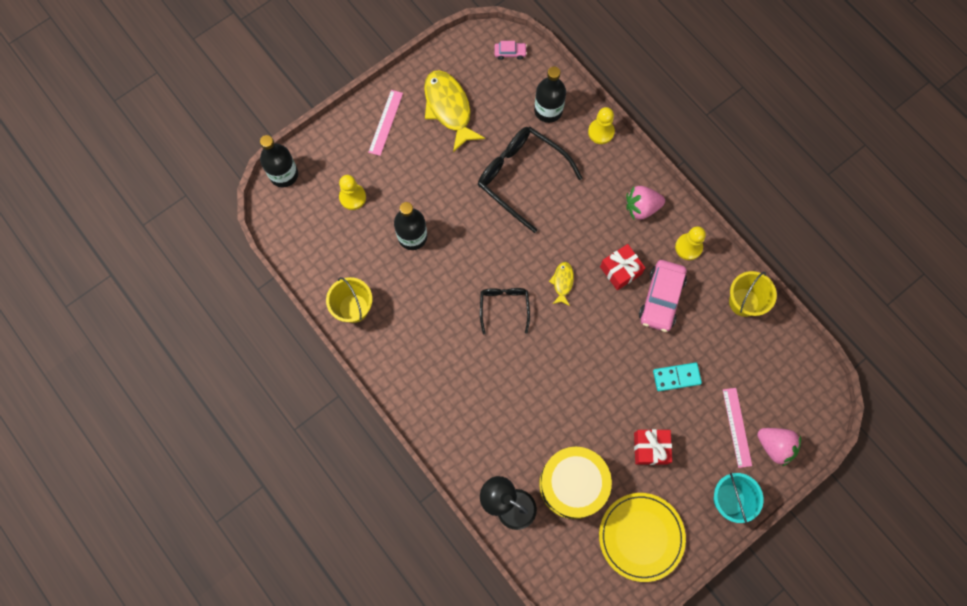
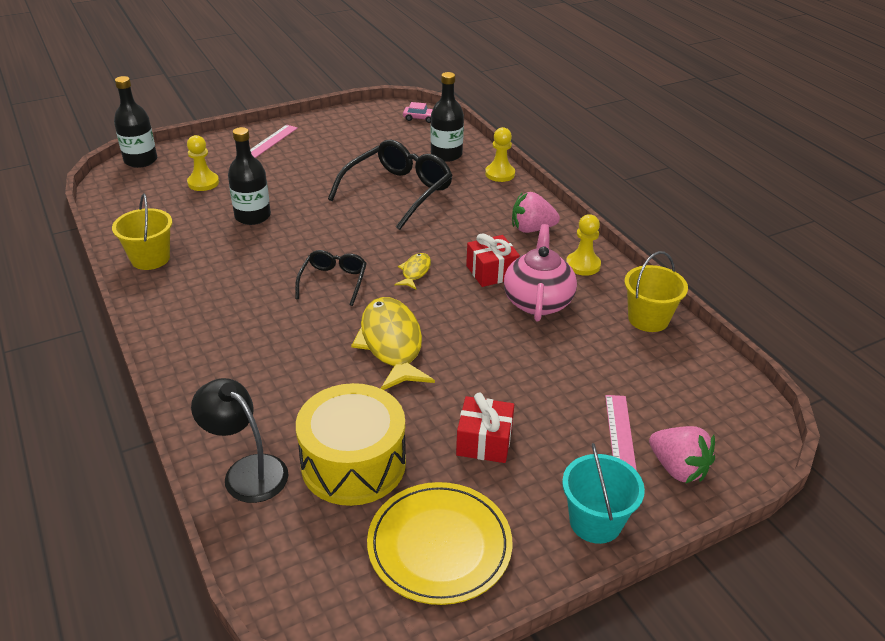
camera: 10 degrees right, 35 degrees down
yellow fish [424,70,485,152] -> yellow fish moved to [351,297,435,390]
black glasses [478,127,583,233] -> black glasses turned 75 degrees clockwise [328,140,453,230]
pink car [639,260,687,332] -> pink teapot [504,224,577,322]
turquoise domino [653,363,702,391] -> none

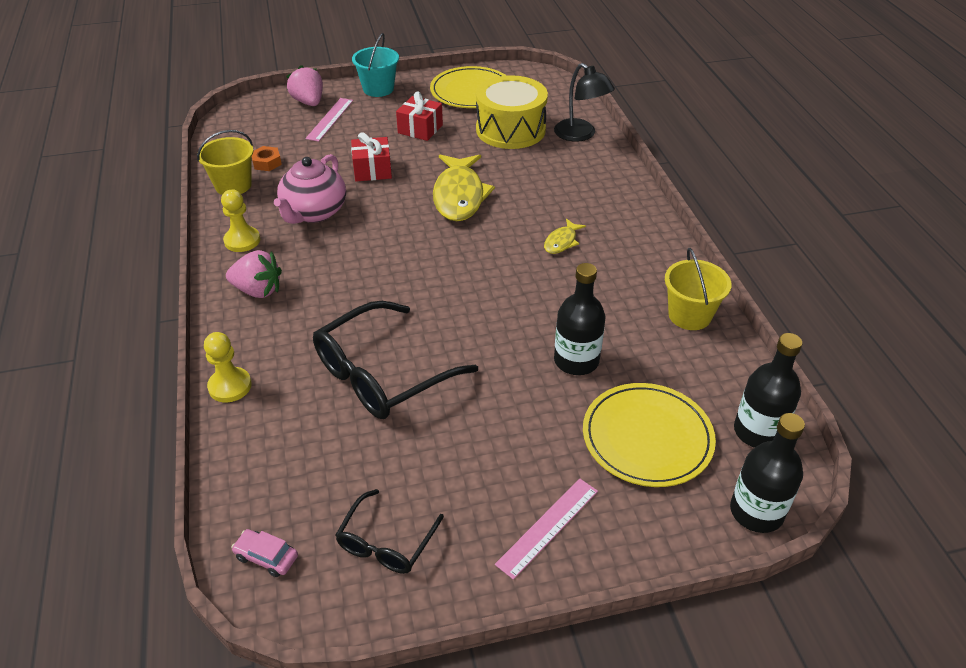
camera: 165 degrees left, 5 degrees up
yellow pawn [187,135,219,191] -> yellow plate [583,383,716,487]
black glasses [295,250,367,306] -> black glasses moved to [335,489,444,574]
yellow fish [395,253,431,289] -> yellow fish moved to [544,219,586,254]
black bottle [430,72,464,162] -> black bottle moved to [734,333,802,448]
red gift [466,233,520,287] -> red gift moved to [351,132,392,181]
none -> orange nut [252,146,282,171]

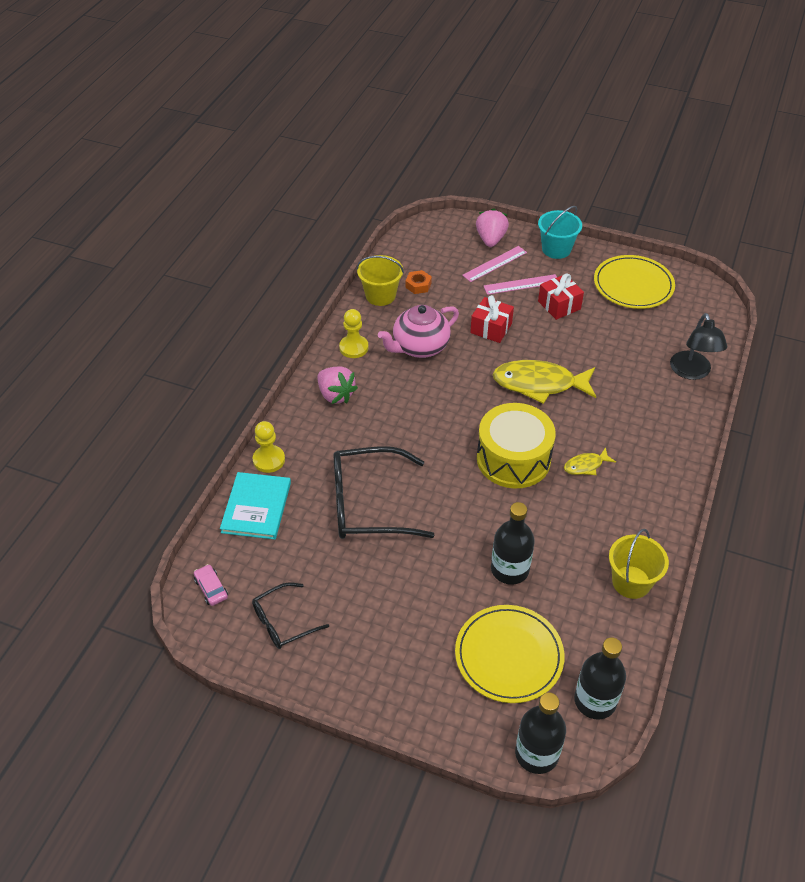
camera: 35 degrees right, 5 degrees up
yellow fish [433,154,495,221] -> yellow fish turned 60 degrees clockwise [492,360,596,404]
yellow drum [476,75,548,149] -> yellow drum moved to [477,403,556,488]
pink ruler [495,478,598,580] -> pink ruler moved to [484,274,557,295]
none -> turquoise book [220,472,291,540]

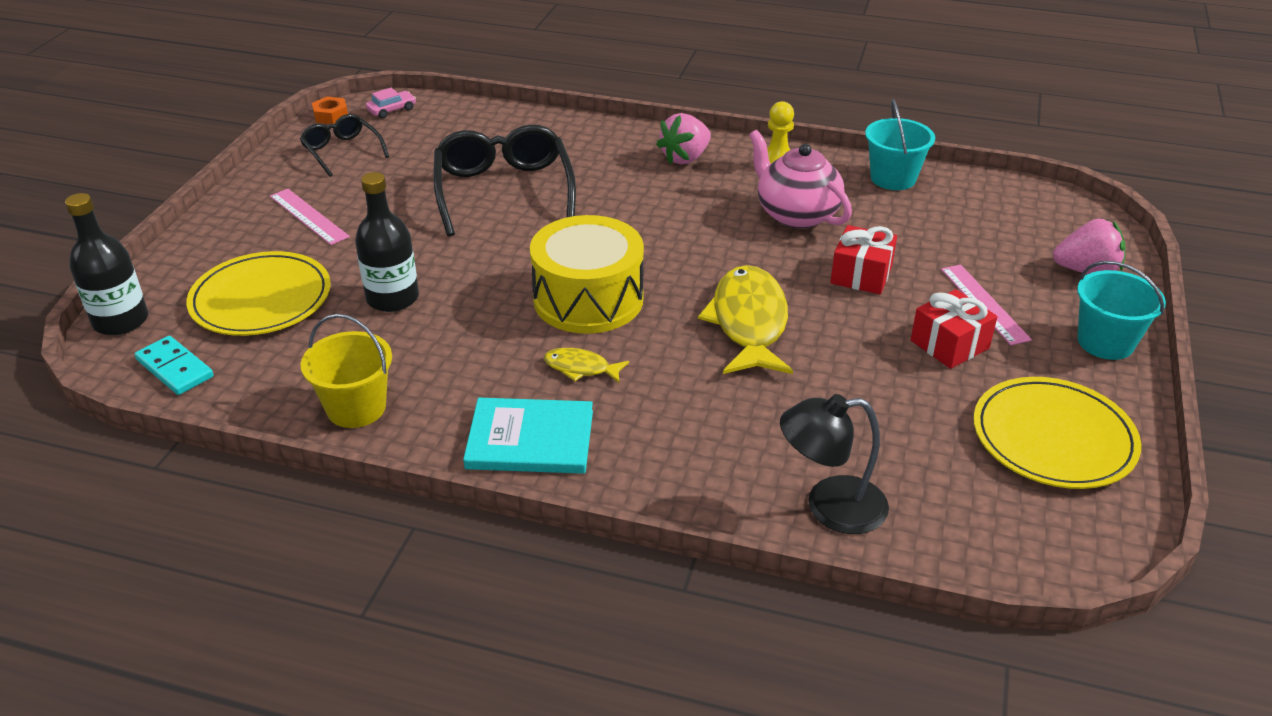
camera: 85 degrees right, 10 degrees down
turquoise book [220,472,291,540] -> turquoise book moved to [463,398,593,474]
yellow pawn [253,421,285,473] -> none
yellow bucket [356,255,404,306] -> turquoise bucket [865,99,935,190]
orange nut [405,270,432,294] -> orange nut moved to [312,97,348,124]
pink ruler [462,246,527,282] -> pink ruler moved to [270,189,350,245]
yellow fish [564,447,616,475] -> yellow fish turned 45 degrees counterclockwise [544,348,629,383]
black bottle [574,637,626,720] -> turquoise domino [135,336,213,395]

